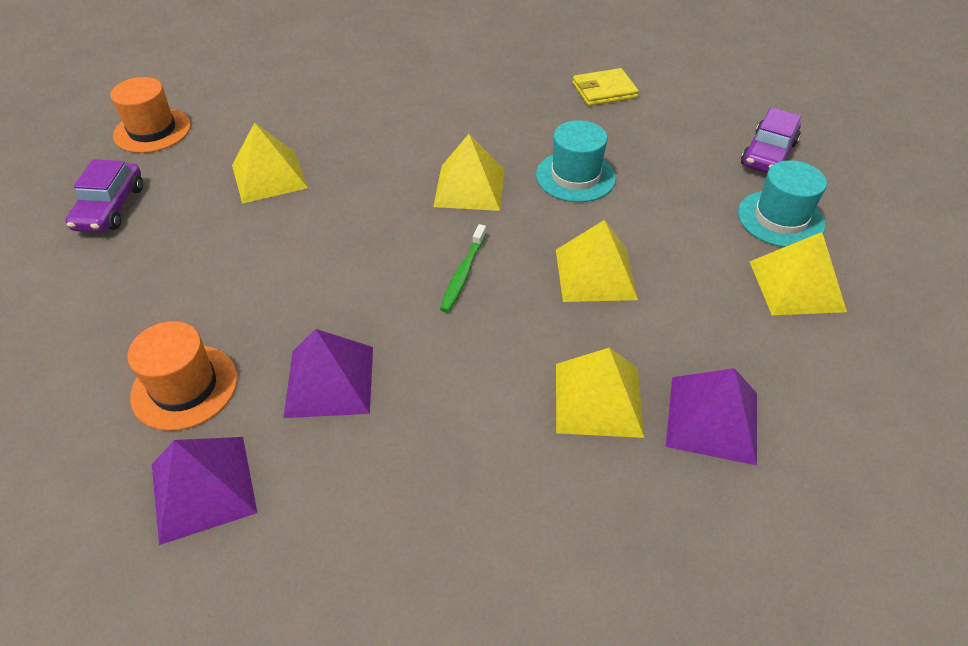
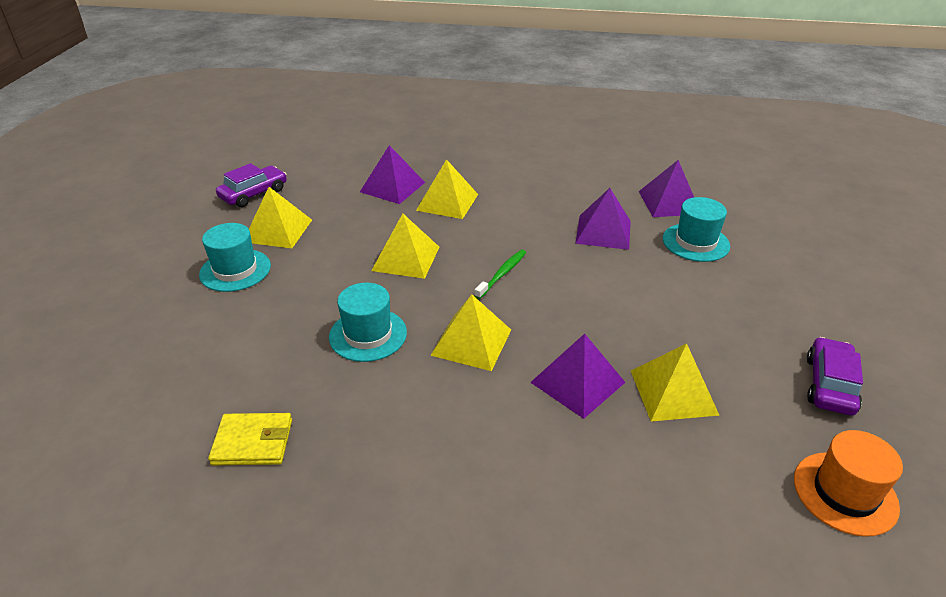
camera: 165 degrees left, 10 degrees down
orange hat [127,321,237,431] -> turquoise hat [663,197,730,262]
purple car [741,107,801,173] -> purple car moved to [216,163,287,207]
none -> purple pyramid [530,334,625,419]

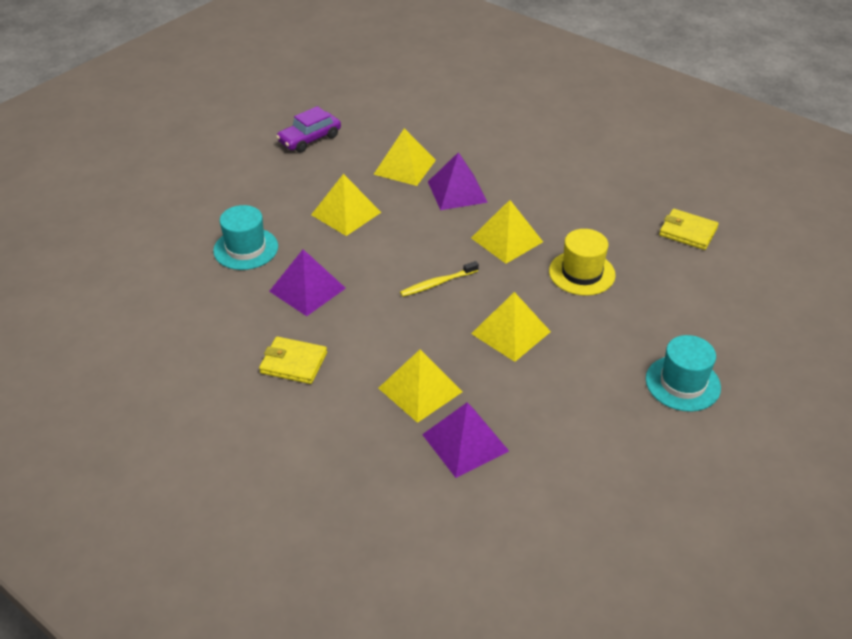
camera: 150 degrees left, 5 degrees up
purple car [216,163,287,207] -> none
yellow pyramid [249,187,312,248] -> yellow pyramid moved to [311,174,382,236]
turquoise hat [329,283,407,362] -> yellow hat [549,229,616,296]
green toothbrush [474,250,526,299] -> yellow toothbrush [400,261,479,297]
purple pyramid [639,160,694,217] -> none
orange hat [794,430,903,537] -> none
none -> yellow wallet [259,336,327,384]

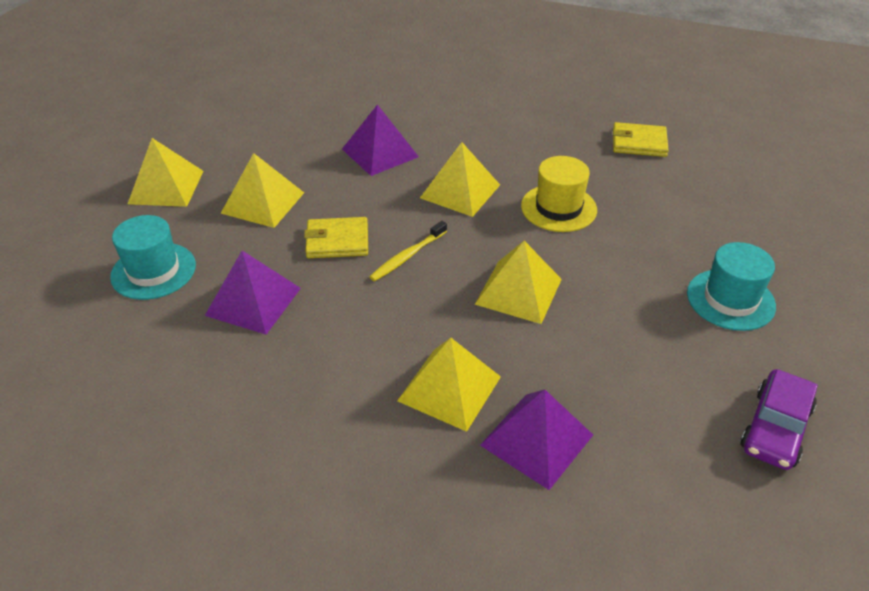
camera: 20 degrees left, 0 degrees up
yellow wallet [259,336,327,384] -> yellow wallet moved to [304,217,368,258]
purple car [276,106,341,153] -> purple car moved to [740,369,818,470]
yellow pyramid [373,128,436,186] -> yellow pyramid moved to [128,138,203,207]

